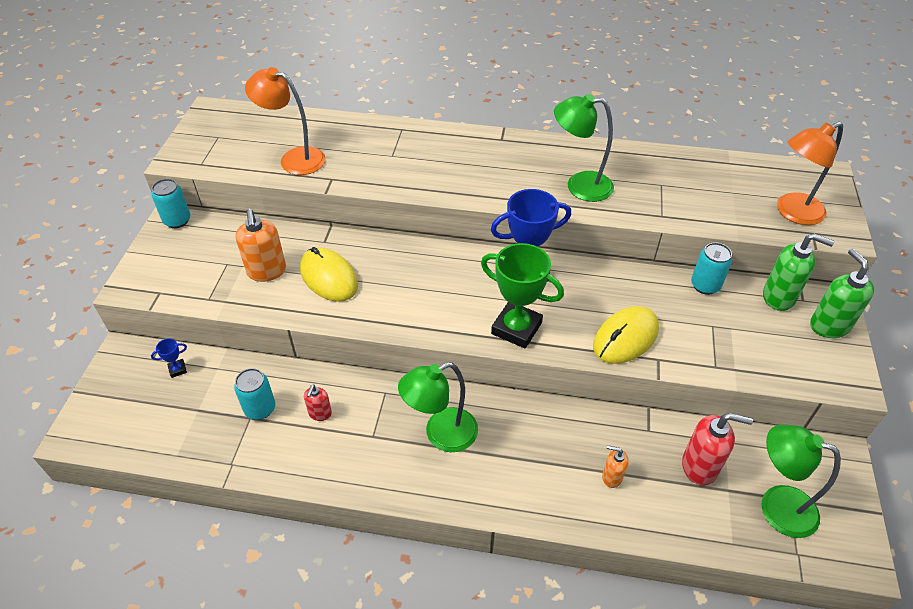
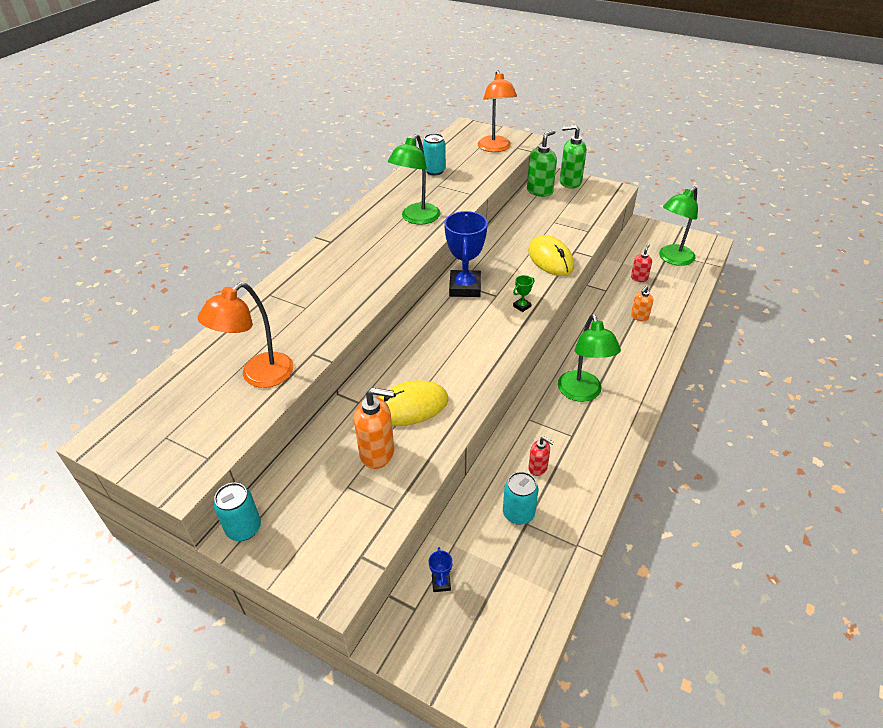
camera: 70 degrees left, 5 degrees down
green trophy [481,243,564,348] -> green trophy [513,275,534,312], size x0.41
red soap dispenser [682,413,753,486] -> red soap dispenser [631,244,652,282], size x0.56
turquoise can [691,242,732,295] -> turquoise can moved to [423,133,446,175]

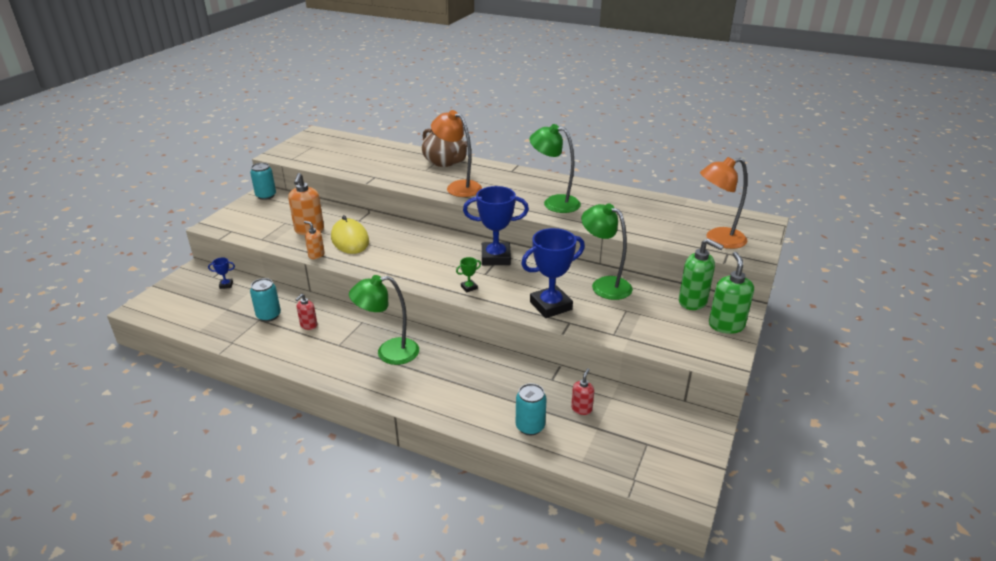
camera: 85 degrees right, 10 degrees down
orange lamp [198,282,294,388] -> orange lamp moved to [431,110,482,197]
turquoise can [423,133,446,175] -> turquoise can moved to [516,383,547,435]
green trophy [513,275,534,312] -> green trophy turned 75 degrees counterclockwise [456,257,481,292]
yellow mouse [528,235,574,276] -> blue trophy [521,228,585,318]
red soap dispenser [631,244,652,282] -> red soap dispenser turned 90 degrees counterclockwise [571,368,594,415]
orange soap dispenser [631,286,653,321] -> orange soap dispenser moved to [304,221,325,259]
green lamp [659,187,698,266] -> green lamp moved to [581,203,633,300]
none -> brown teapot [422,129,468,167]

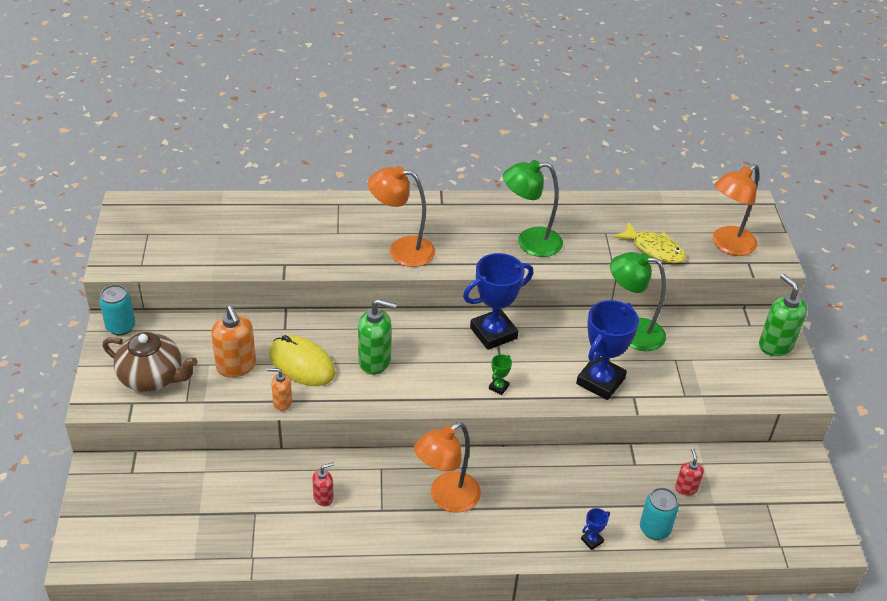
camera: 30 degrees left, 10 degrees up
blue trophy [208,258,235,289] -> blue trophy moved to [581,508,610,550]
turquoise can [250,278,281,322] -> none
red soap dispenser [295,294,317,330] -> red soap dispenser turned 120 degrees counterclockwise [312,462,334,507]
green lamp [349,275,419,365] -> orange lamp [414,422,481,513]
brown teapot [422,129,468,167] -> brown teapot moved to [102,332,198,392]
green soap dispenser [679,238,724,310] -> green soap dispenser moved to [358,299,397,375]
none -> yellow fish [613,222,686,263]

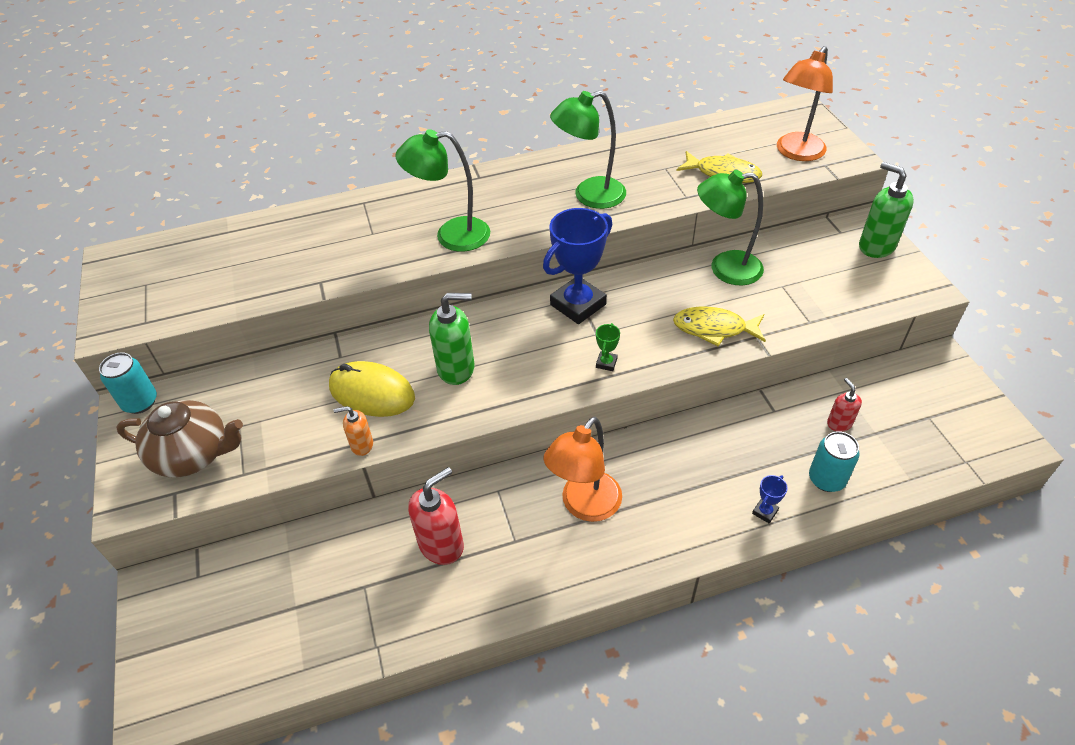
camera: 10 degrees left, 5 degrees up
orange soap dispenser [211,305,256,377] -> none
red soap dispenser [312,462,334,507] -> red soap dispenser [408,467,464,565], size x1.78
orange lamp [368,166,435,267] -> green lamp [395,129,490,252]
blue trophy [576,300,639,400] -> yellow fish [673,307,766,347]

